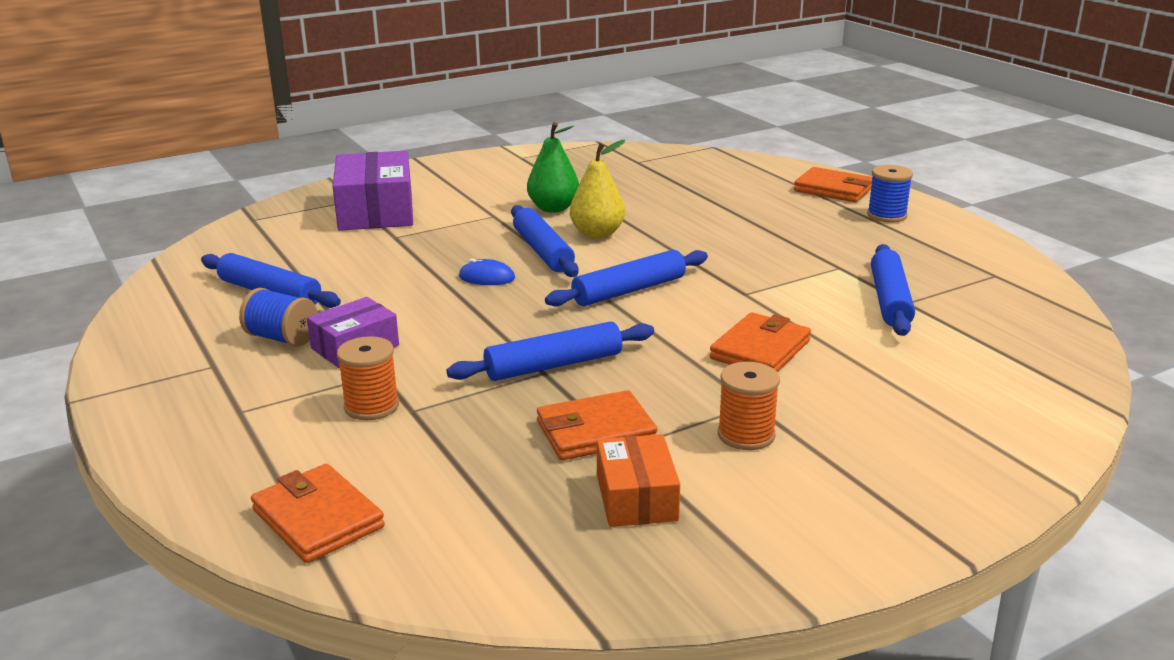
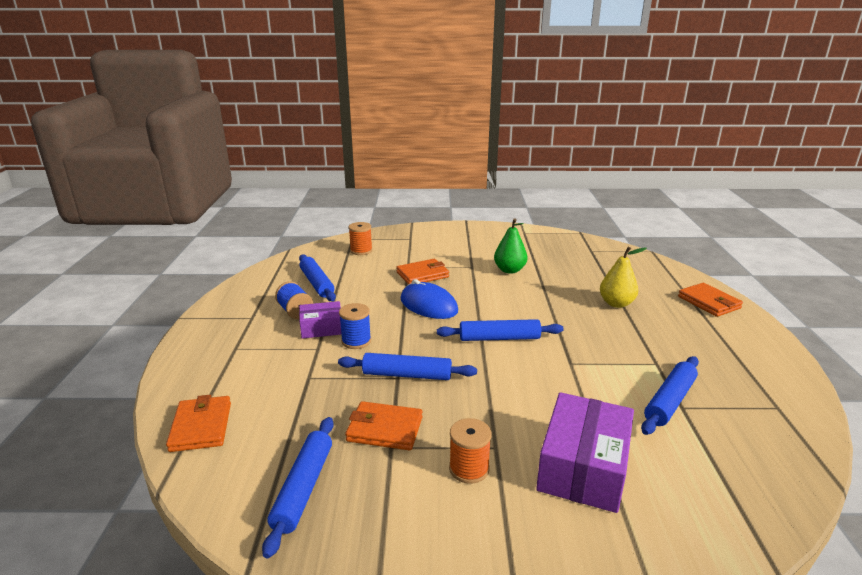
camera: 30 degrees right, 0 degrees up
purple box [332,151,413,231] -> purple box moved to [536,392,634,513]
orange spool [337,336,399,420] -> orange spool moved to [349,222,372,255]
blue mouse [459,258,515,285] -> blue mouse [401,279,458,319], size x1.93
blue rolling pin [511,205,579,277] -> blue rolling pin moved to [262,417,334,558]
yellow pear [570,140,625,239] -> yellow pear moved to [600,247,647,308]
orange box [597,434,680,527] -> none
orange wallet [710,312,811,372] -> orange wallet moved to [396,259,449,284]
blue spool [867,165,913,223] -> blue spool moved to [339,303,371,349]

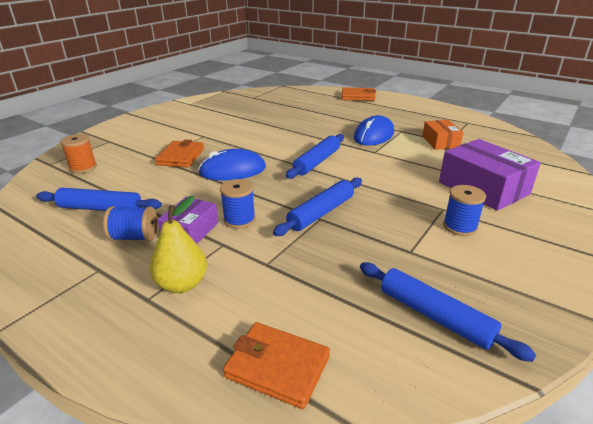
camera: 55 degrees left, 5 degrees up
orange wallet [345,401,423,450] -> none
orange spool [449,418,492,484] -> blue spool [443,185,486,236]
green pear [494,218,527,274] -> none
yellow pear [600,247,647,308] -> yellow pear moved to [150,196,207,293]
blue rolling pin [641,356,699,435] -> orange box [422,120,463,150]
none -> blue mouse [354,115,394,146]

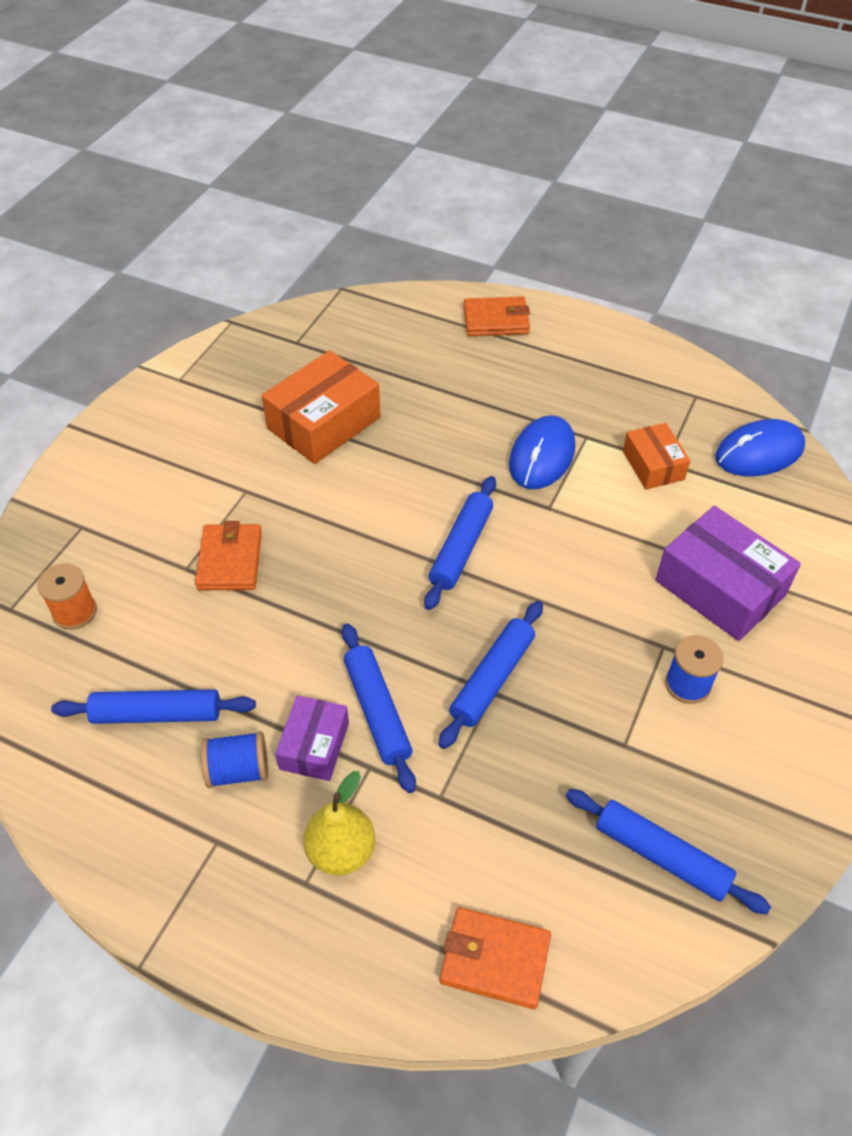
camera: 10 degrees left, 20 degrees up
blue mouse [198,149,266,180] -> blue mouse moved to [715,419,805,476]
blue spool [220,179,256,229] -> blue rolling pin [342,623,416,793]
none -> orange box [262,350,381,464]

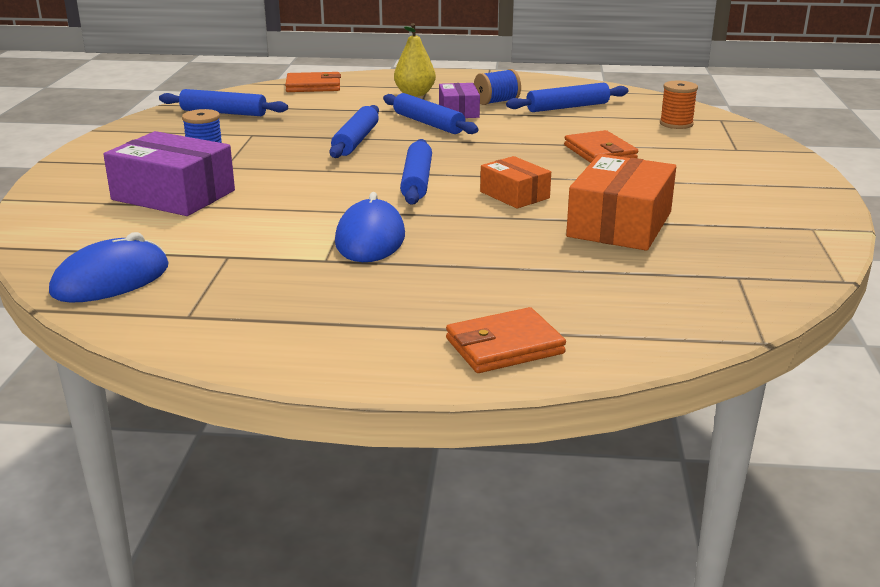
camera: 160 degrees right, 25 degrees down
orange box [623,423,690,489] -> orange box moved to [480,156,551,209]

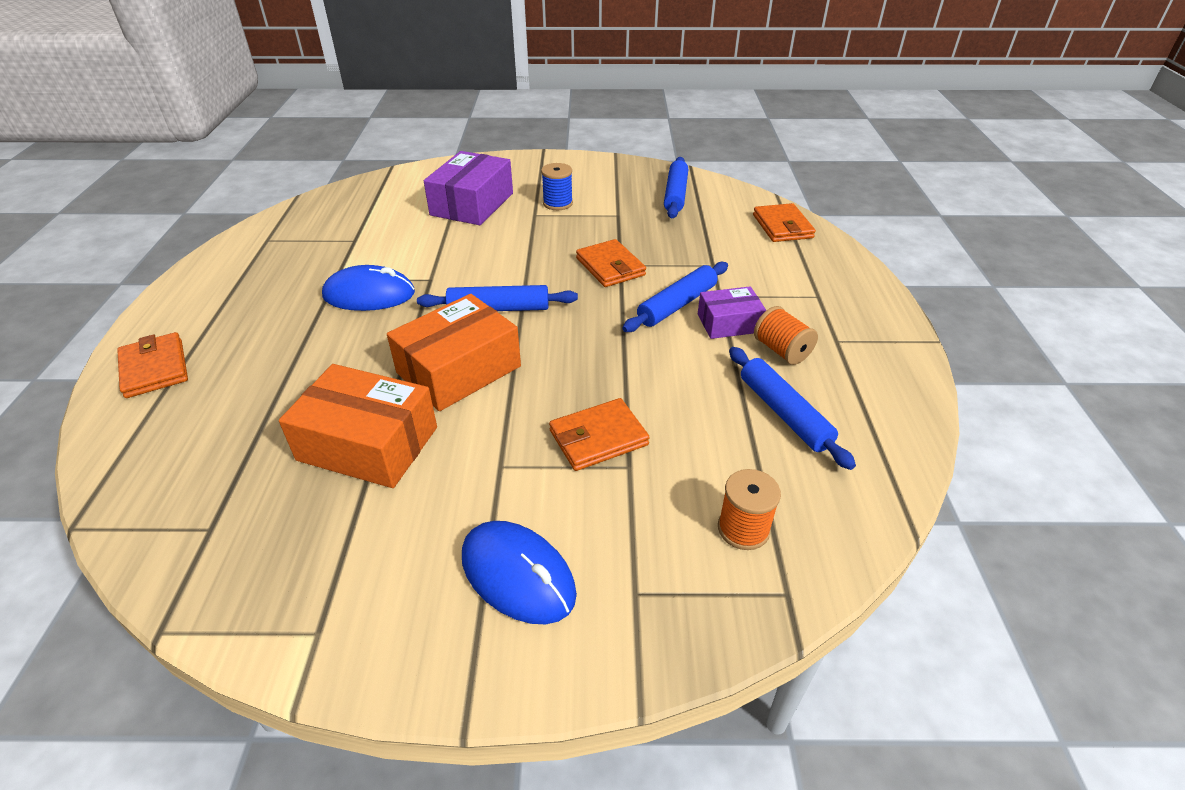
camera: 85 degrees right, 15 degrees up
blue mouse [49,232,169,303] -> blue mouse moved to [462,521,577,625]
blue rolling pin [329,105,379,158] -> orange wallet [576,239,646,287]
yellow pear [394,23,436,97] -> none
blue spool [474,69,521,105] -> orange spool [754,306,818,365]
orange box [480,156,551,209] -> orange box [387,294,521,411], size x1.71

